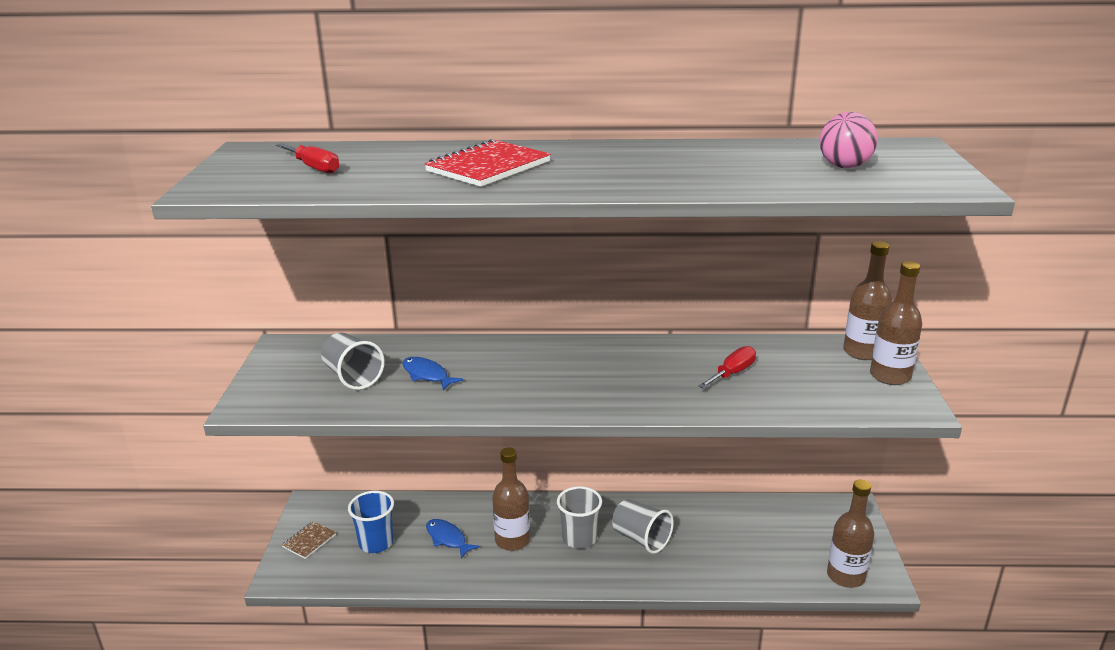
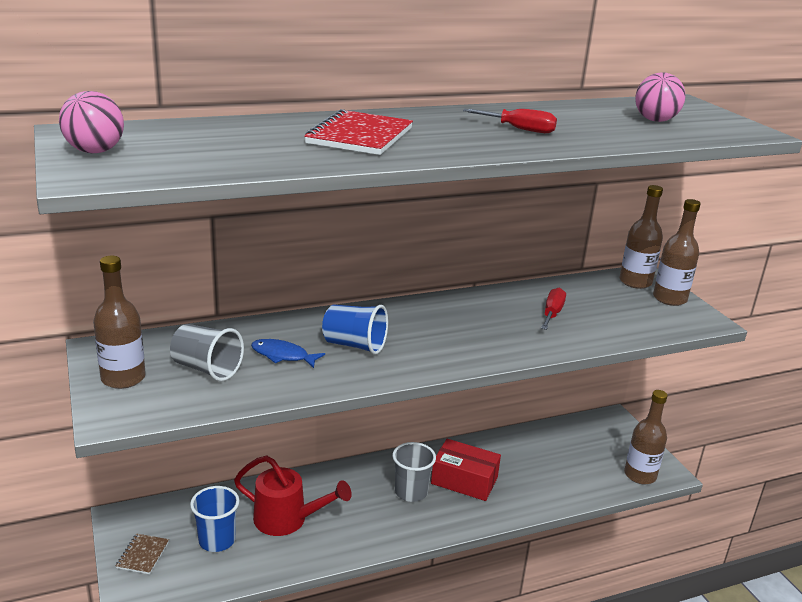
camera: 25 degrees left, 0 degrees up
red screwdriver [276,143,339,174] -> red screwdriver moved to [463,109,557,133]
blue fish [426,519,480,559] -> red watering can [234,456,352,536]
brown bottle [492,448,530,551] -> brown bottle moved to [93,256,146,389]
grey cup [612,499,674,554] -> red box [431,439,501,501]
none -> pink ball [59,91,124,153]
none -> blue cup [322,305,388,355]

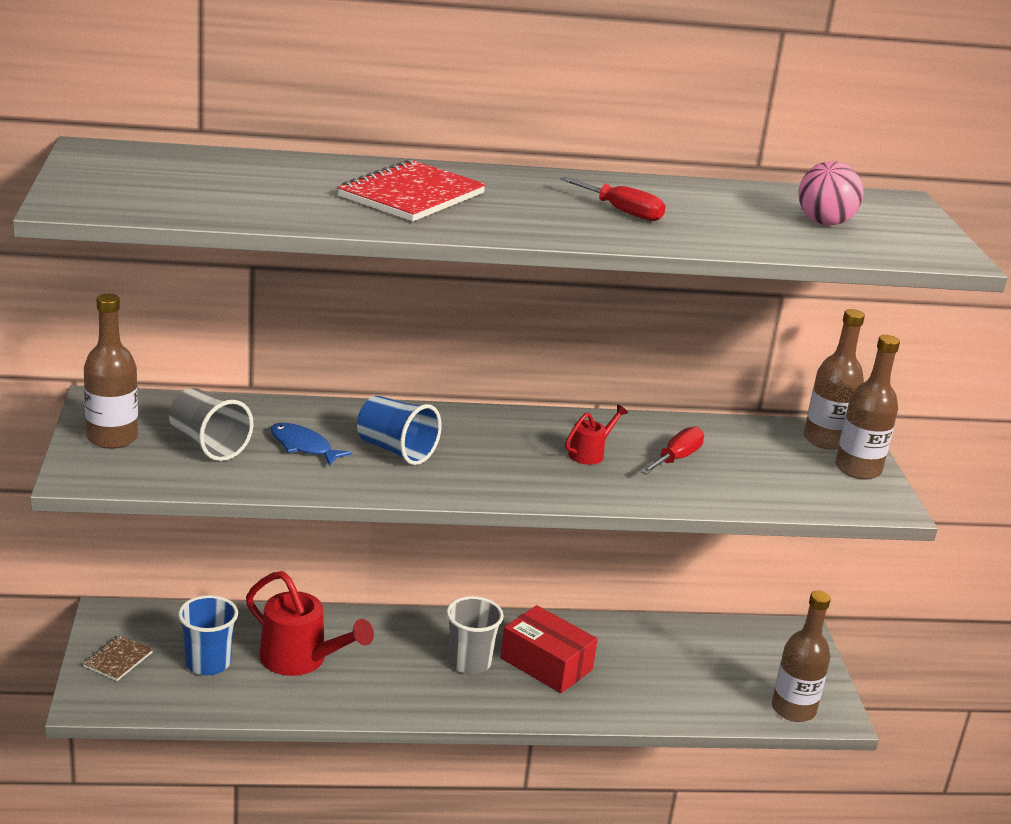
camera: 15 degrees right, 0 degrees up
pink ball [59,91,124,153] -> none
none -> red watering can [565,404,628,465]

